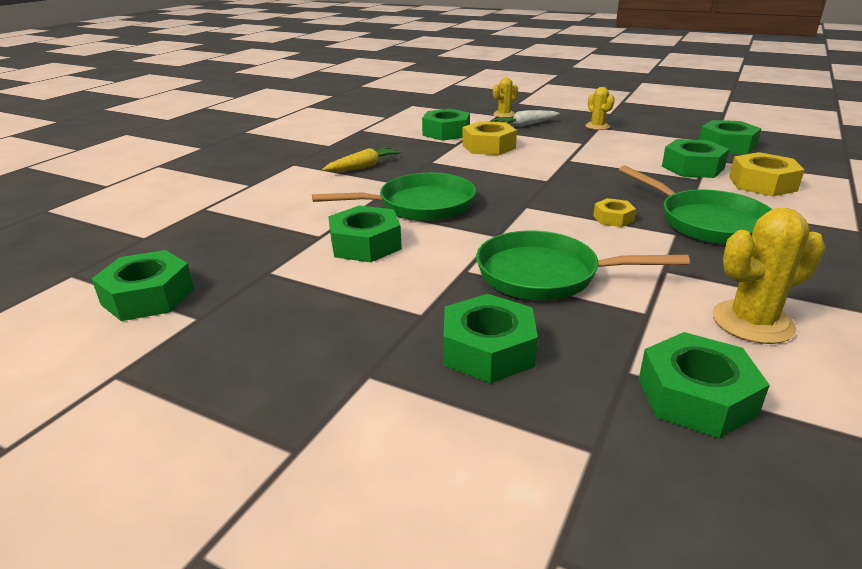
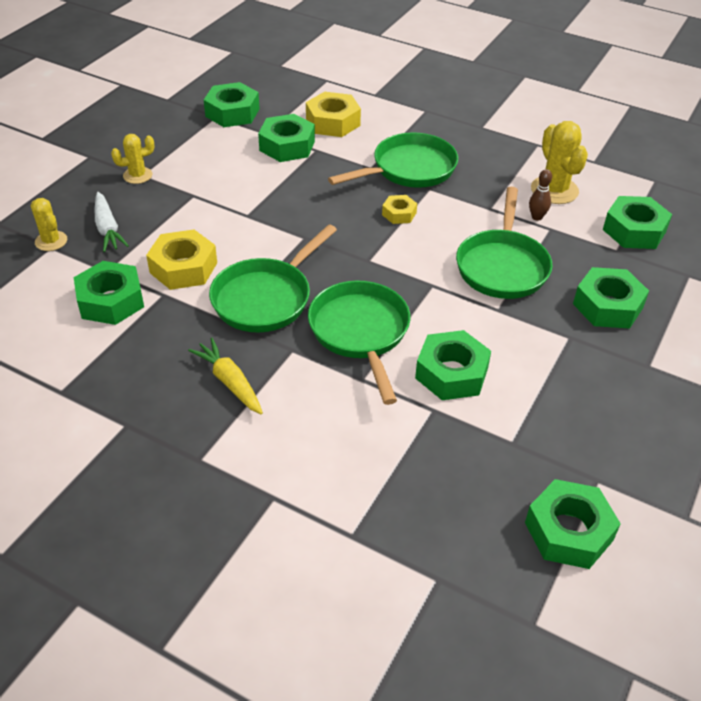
camera: 90 degrees left, 15 degrees up
none -> green pan [209,224,337,332]
none -> brown bowling pin [529,169,552,221]

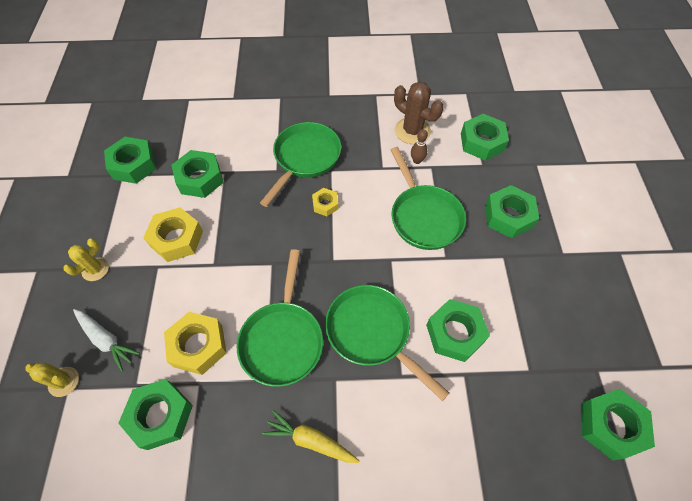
camera: 30 degrees left, 15 degrees up
yellow nut [306,92,361,137] -> yellow nut moved to [143,207,203,262]
yellow cactus [531,121,588,204] -> brown cactus [394,81,444,144]

